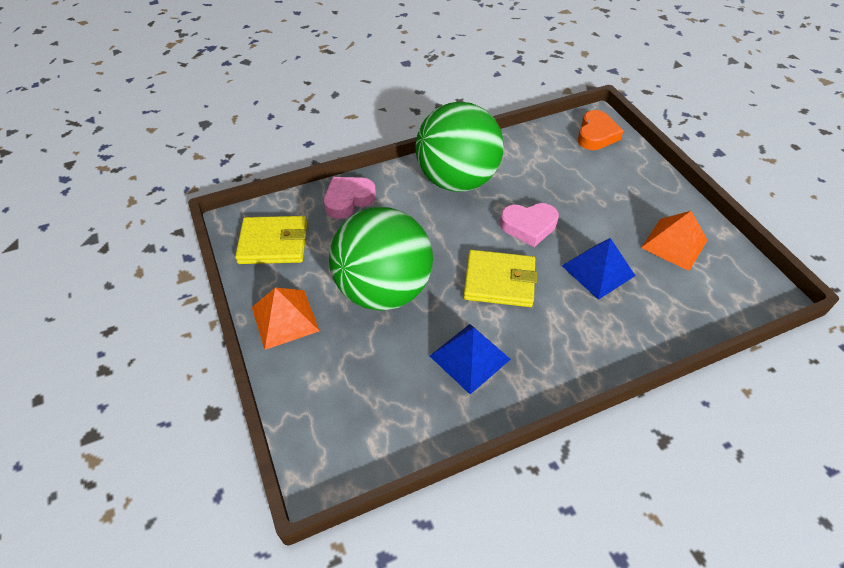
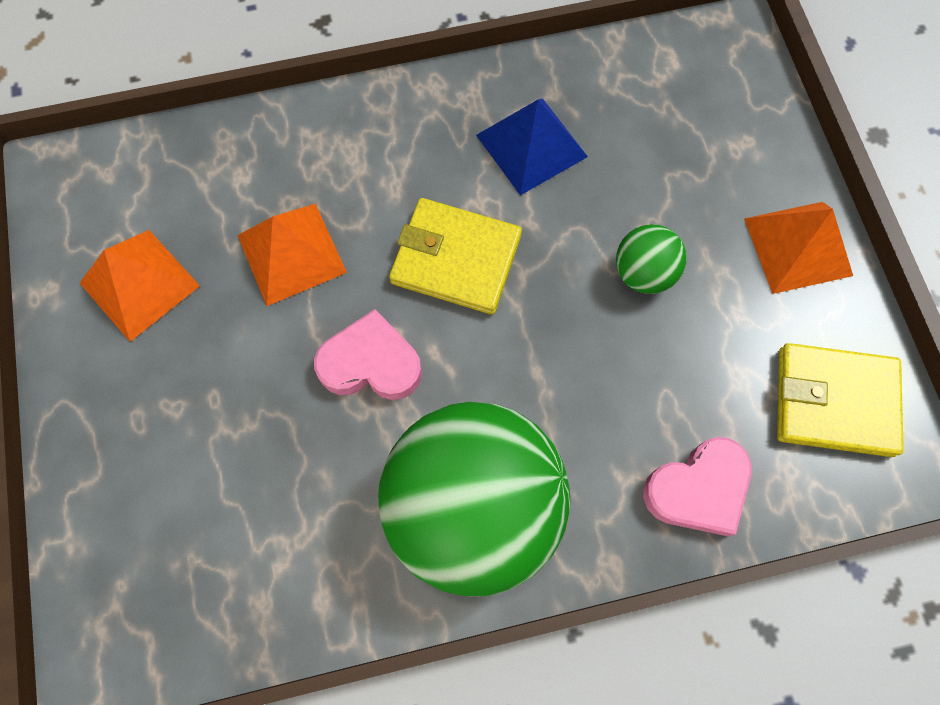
camera: 170 degrees left, 20 degrees up
green ball [329,207,433,311] -> green ball [616,224,687,294], size x0.43
blue pyramid [562,238,636,300] -> orange pyramid [237,204,347,306]
orange heart [578,110,623,150] -> none

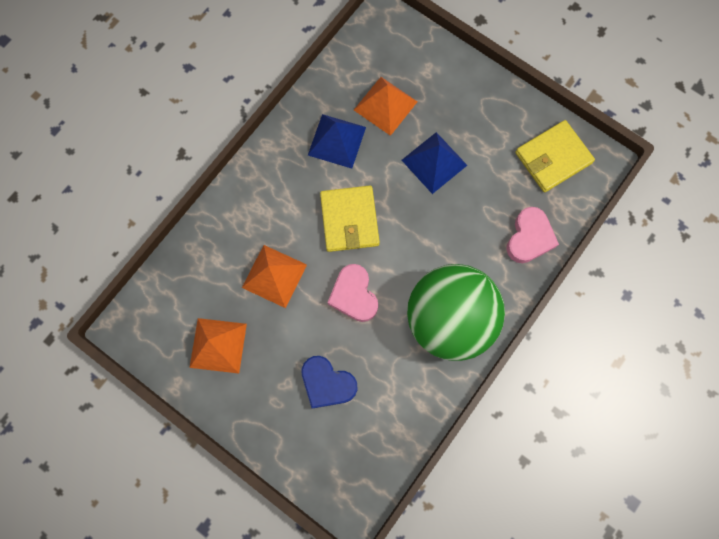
camera: 40 degrees left, 5 degrees up
pink heart [314,309,422,400] -> pink heart turned 75 degrees counterclockwise [327,264,378,322]
yellow wallet [389,198,522,315] -> yellow wallet turned 75 degrees counterclockwise [320,186,380,252]
green ball [616,224,687,294] -> blue pyramid [402,132,467,194]
orange pyramid [744,202,853,294] -> orange pyramid moved to [354,77,417,136]
none -> blue heart [302,356,357,409]

